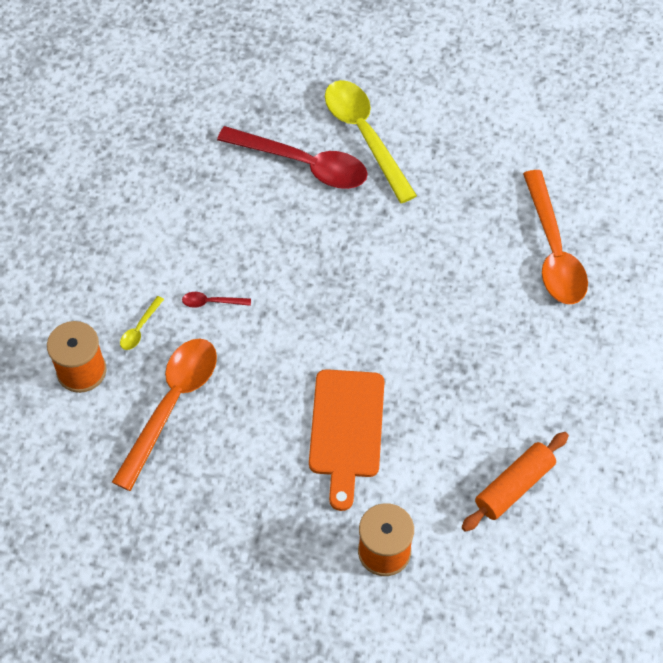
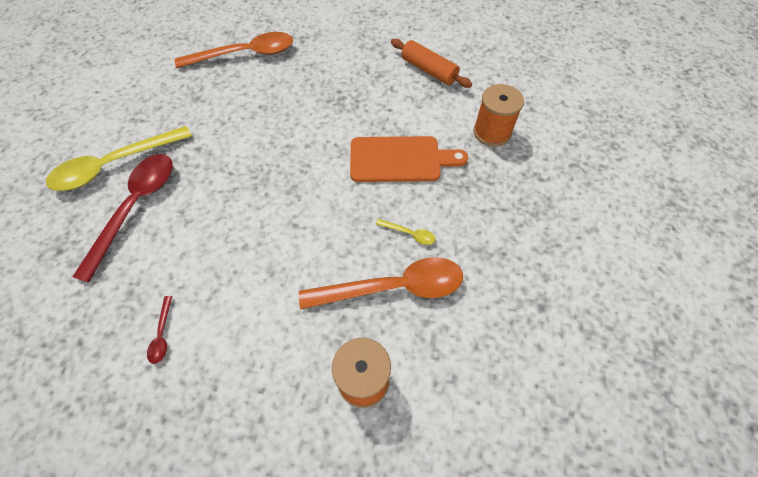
camera: 95 degrees left, 0 degrees up
orange spoon [112,338,217,491] -> orange spoon turned 150 degrees clockwise [299,257,463,309]
yellow spoon [120,296,164,350] -> yellow spoon moved to [376,219,436,245]
red spoon [182,292,251,308] -> red spoon moved to [147,296,173,364]

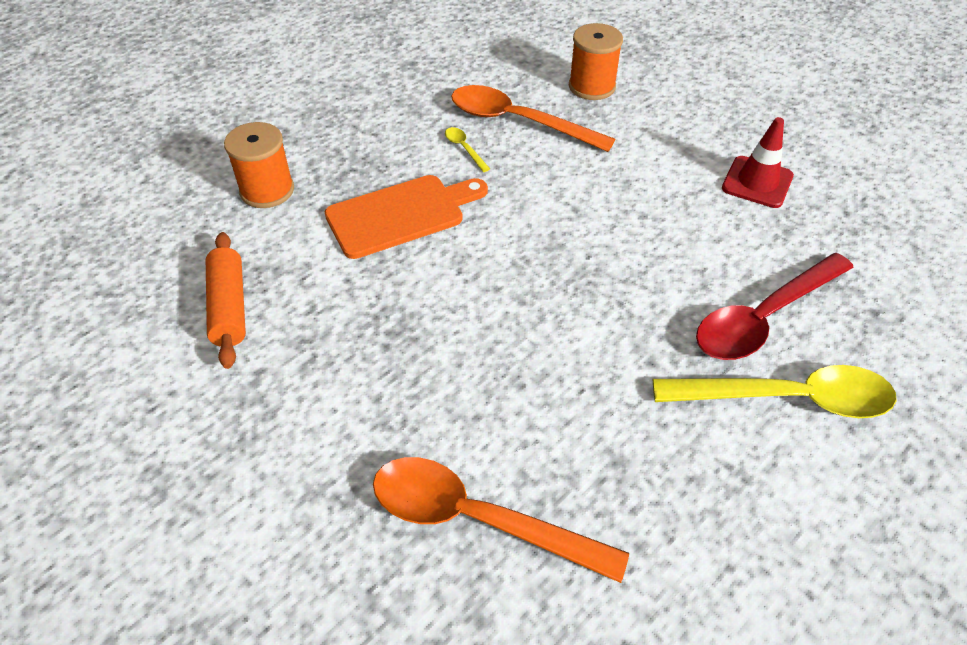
camera: 145 degrees left, 10 degrees down
red spoon [147,296,173,364] -> red traffic cone [722,117,794,208]
orange cutting board [350,136,468,182] -> orange cutting board turned 120 degrees clockwise [325,175,488,259]

